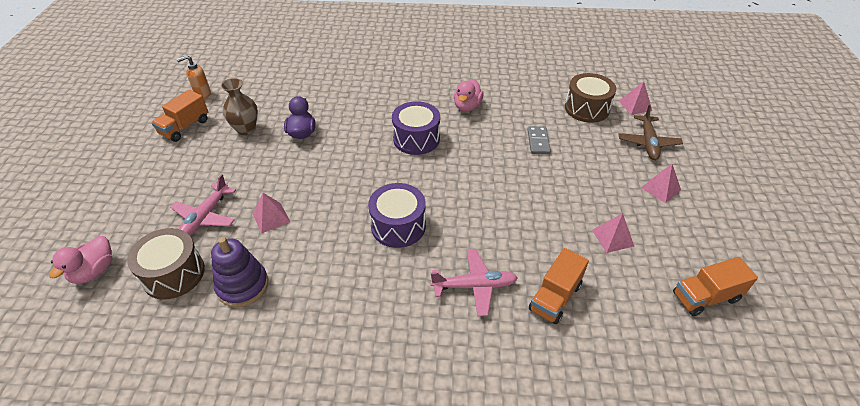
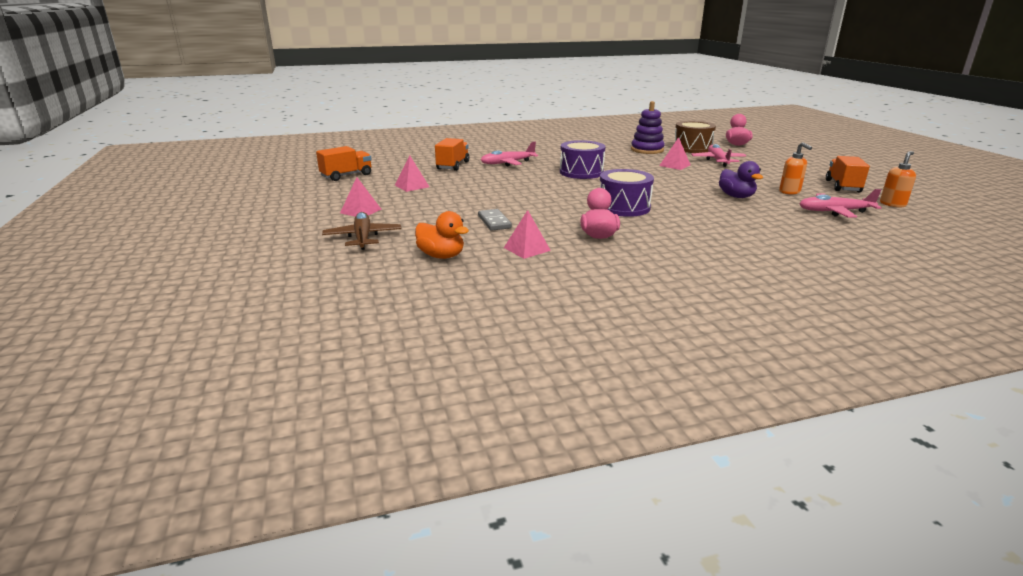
camera: 160 degrees right, 20 degrees down
brown vase [221,78,258,135] -> orange soap dispenser [779,142,812,195]
brown drum [565,73,616,123] -> orange duck [415,211,469,259]
pink pyramid [619,81,652,115] -> pink pyramid moved to [504,210,551,259]
none -> pink plane [799,189,882,218]

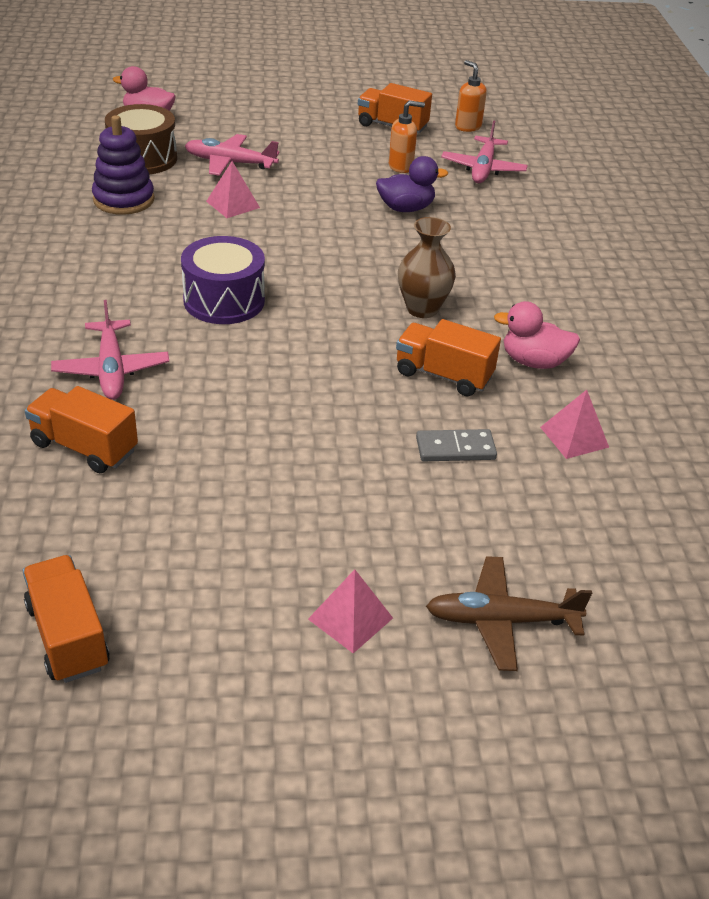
camera: 80 degrees left, 15 degrees up
pink pyramid [395,155,429,192] -> none
orange duck [415,211,469,259] -> none
purple drum [600,169,654,217] -> brown vase [398,217,456,318]
none -> orange truck [396,319,501,396]

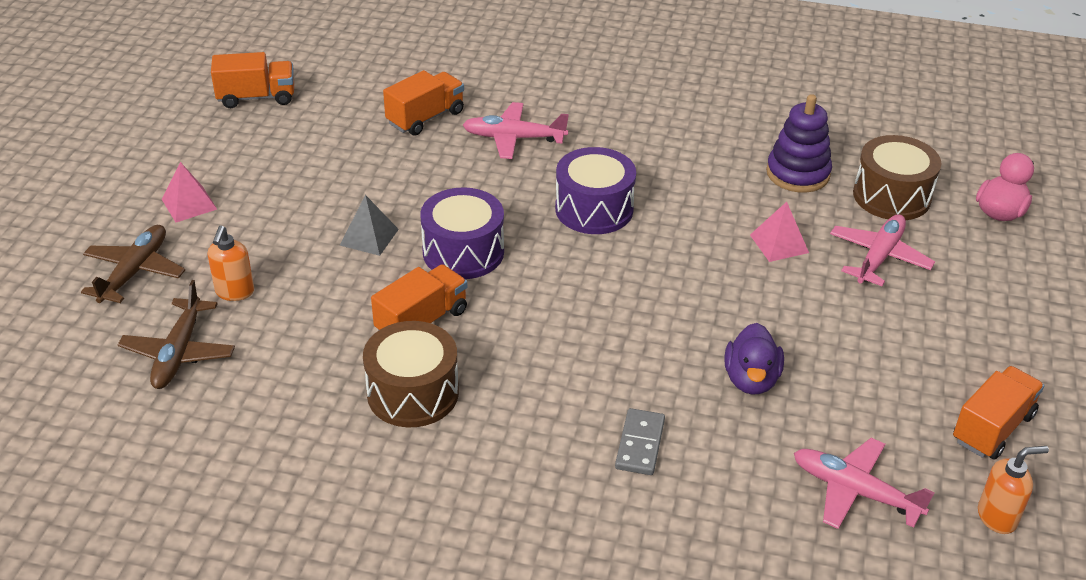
camera: 110 degrees right, 0 degrees up
orange soap dispenser [389,101,425,173] -> orange soap dispenser moved to [208,226,254,301]
brown vase [398,217,456,318] -> none
grey domino [416,429,497,461] -> grey domino moved to [615,408,665,475]
pink duck [494,301,580,369] -> brown drum [363,321,459,427]
pink pyramid [540,390,609,459] -> none
none -> brown plane [118,280,235,389]
none -> grey pyramid [340,195,399,256]
none -> purple drum [420,187,504,279]

